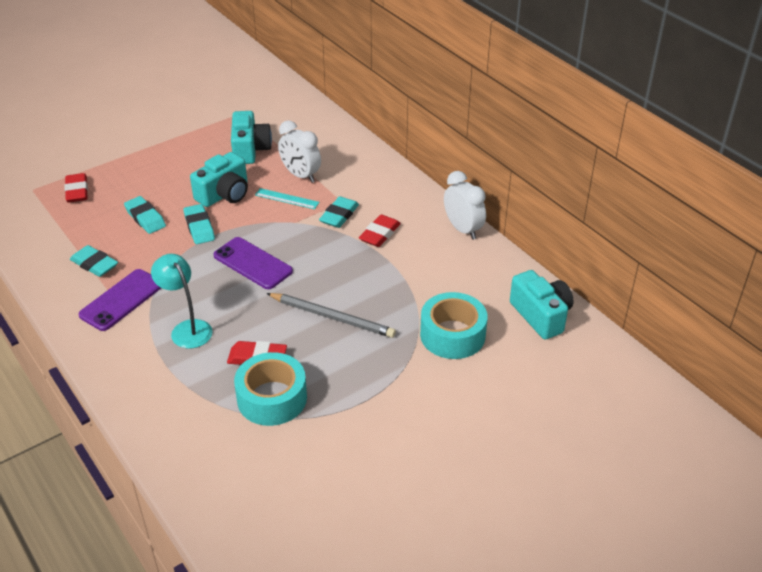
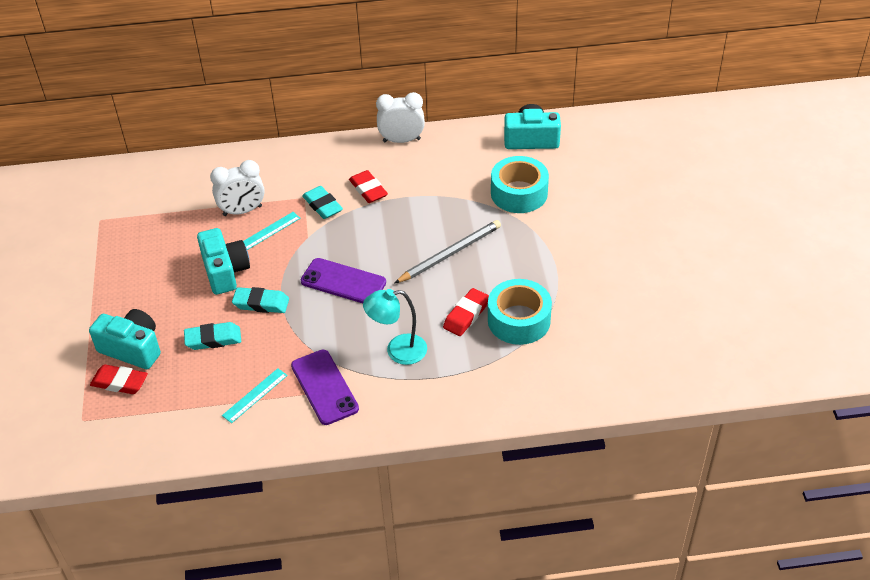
camera: 60 degrees left, 5 degrees up
turquoise eraser [70,245,118,277] -> turquoise ruler [222,368,288,423]
purple phone [213,237,293,289] -> purple phone turned 45 degrees clockwise [300,258,386,303]
turquoise camera [231,111,272,164] -> turquoise camera moved to [89,309,161,369]

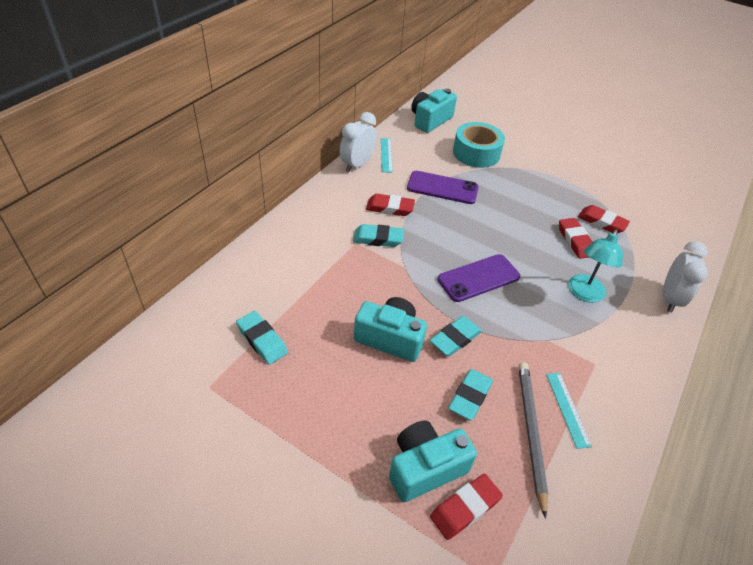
camera: 55 degrees left, 0 degrees up
white clock [210,160,265,216] -> white clock moved to [663,241,708,313]
turquoise ruler [243,212,300,250] -> turquoise ruler moved to [381,138,393,173]
purple phone [291,350,359,425] -> purple phone moved to [407,171,479,204]
grey pencil [395,220,501,283] -> grey pencil moved to [518,362,548,519]
turquoise tape [488,279,552,345] -> red eraser [578,205,630,233]
none -> turquoise eraser [236,311,288,365]

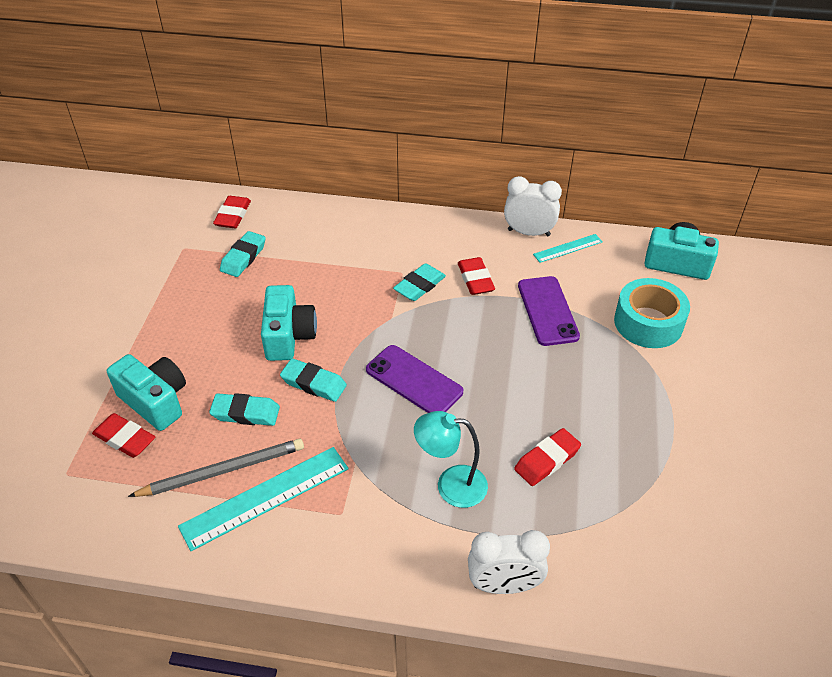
camera: 70 degrees right, 0 degrees up
turquoise eraser [353,224,404,247] -> turquoise eraser turned 60 degrees clockwise [393,263,446,301]
turquoise ruler [546,373,592,449] -> turquoise ruler [178,447,349,551], size x1.83
red eraser [578,205,630,233] -> red eraser moved to [213,196,251,228]

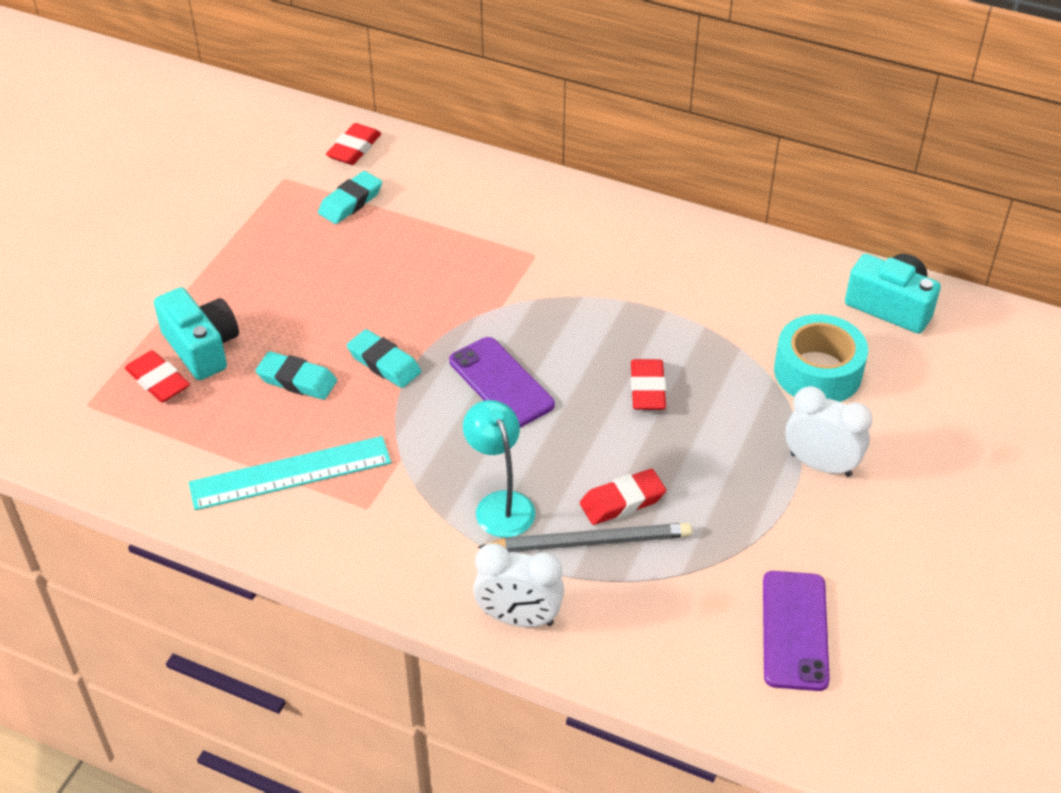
camera: 15 degrees right, 0 degrees up
grey pencil [128,439,304,497] -> grey pencil moved to [478,523,692,552]
turquoise camera [261,285,317,361] -> none
turquoise eraser [393,263,446,301] -> none
turquoise lamp [414,411,488,508] -> turquoise lamp turned 45 degrees clockwise [463,400,535,537]
red eraser [458,257,495,295] -> red eraser moved to [631,359,666,410]
white clock [504,176,562,236] -> white clock moved to [785,386,873,477]
purple phone [518,276,580,346] -> purple phone moved to [763,571,830,691]
turquoise ruler [533,234,603,263] -> none

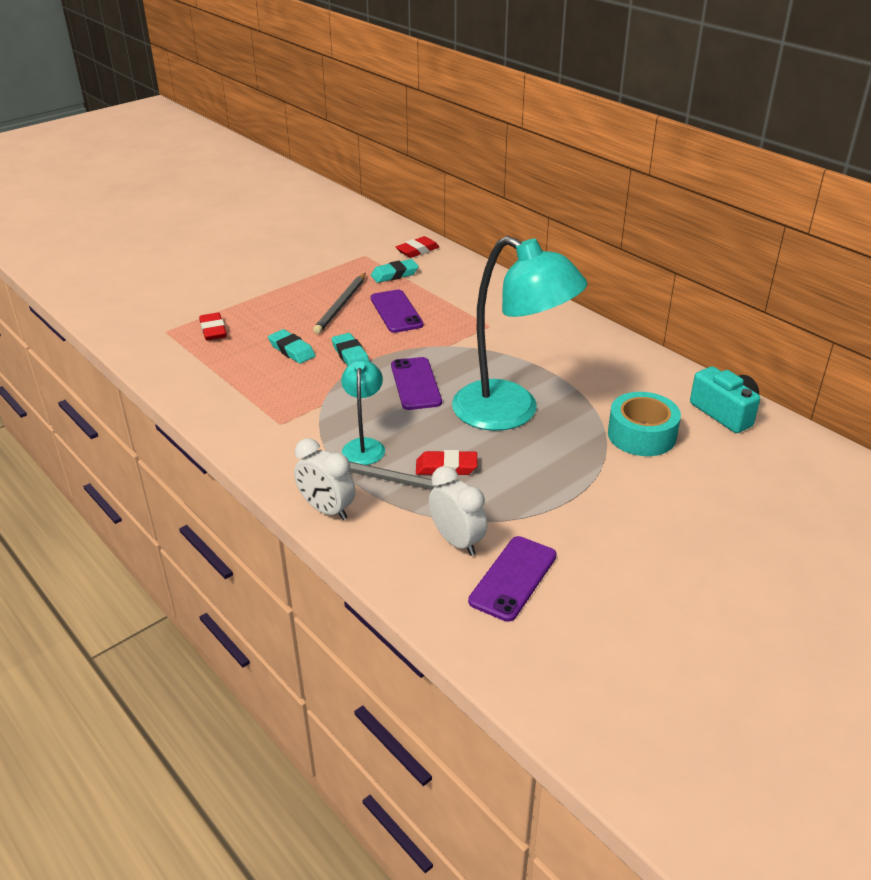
camera: 25 degrees right, 10 degrees down
turquoise camera [154,287,239,380] -> none
turquoise ruler [188,436,391,510] -> none
red eraser [631,359,666,410] -> turquoise lamp [452,236,587,431]
white clock [785,386,873,477] -> white clock moved to [429,466,487,556]
none -> grey pencil [313,273,366,334]
none -> purple phone [371,289,424,333]

